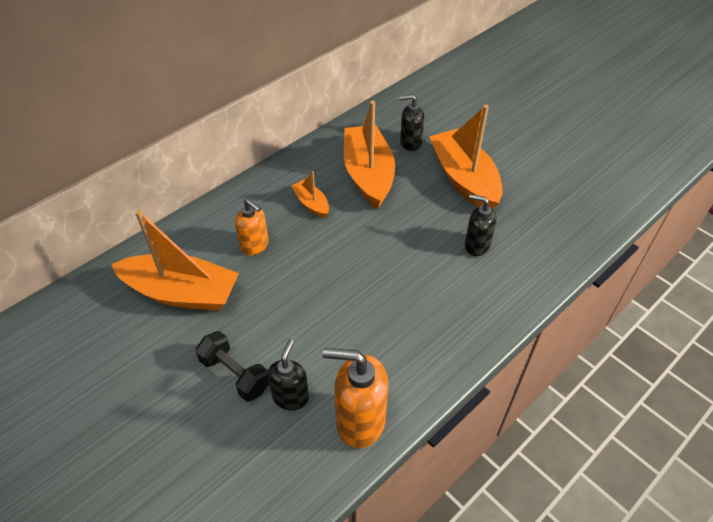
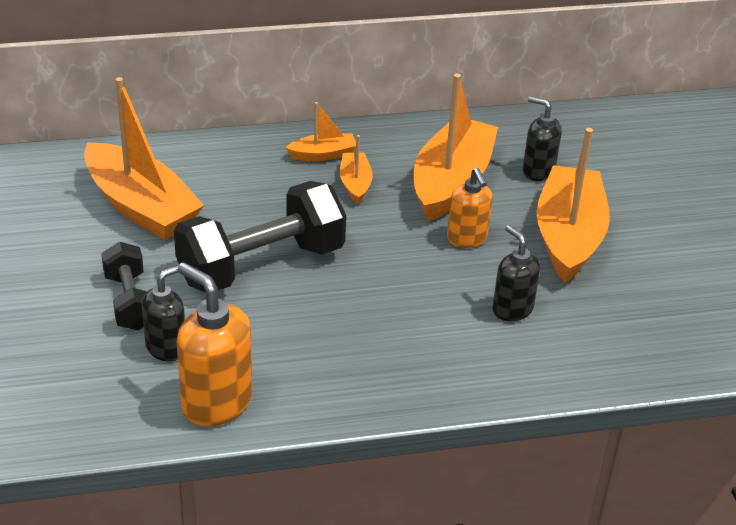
camera: 30 degrees right, 10 degrees down
orange soap dispenser [235,199,269,256] -> orange soap dispenser moved to [447,168,492,248]
none -> black dumbbell [174,181,346,292]
none -> orange boat [286,102,356,161]

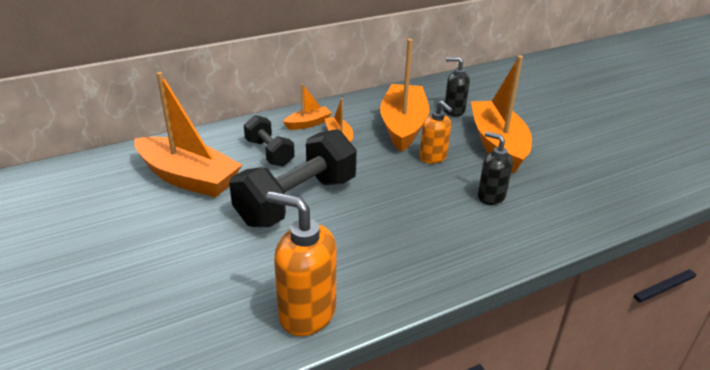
camera: 15 degrees left, 5 degrees down
black dumbbell [101,242,147,331] -> black dumbbell moved to [244,115,295,167]
black soap dispenser [142,264,185,362] -> none

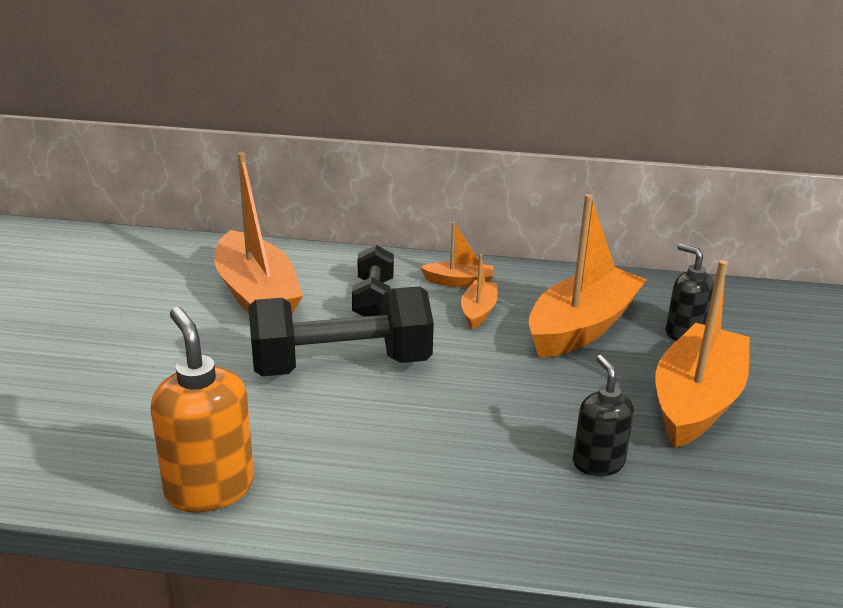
camera: 35 degrees right, 5 degrees down
orange soap dispenser [419,100,453,164] -> none

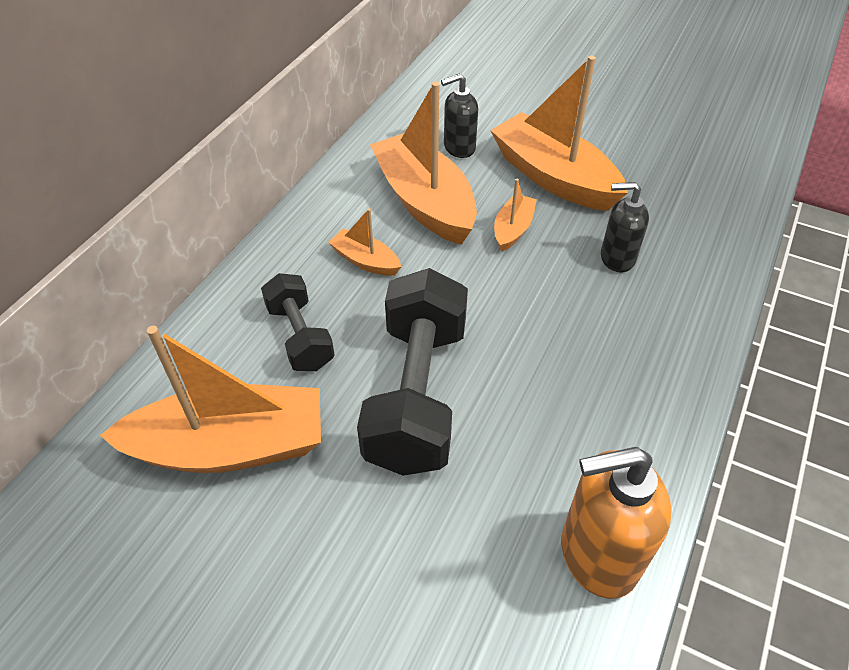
camera: 70 degrees left, 20 degrees up
black dumbbell [352,245,394,317] -> black dumbbell turned 45 degrees clockwise [261,273,335,371]
orange boat [420,222,493,287] -> orange boat moved to [494,179,537,252]

